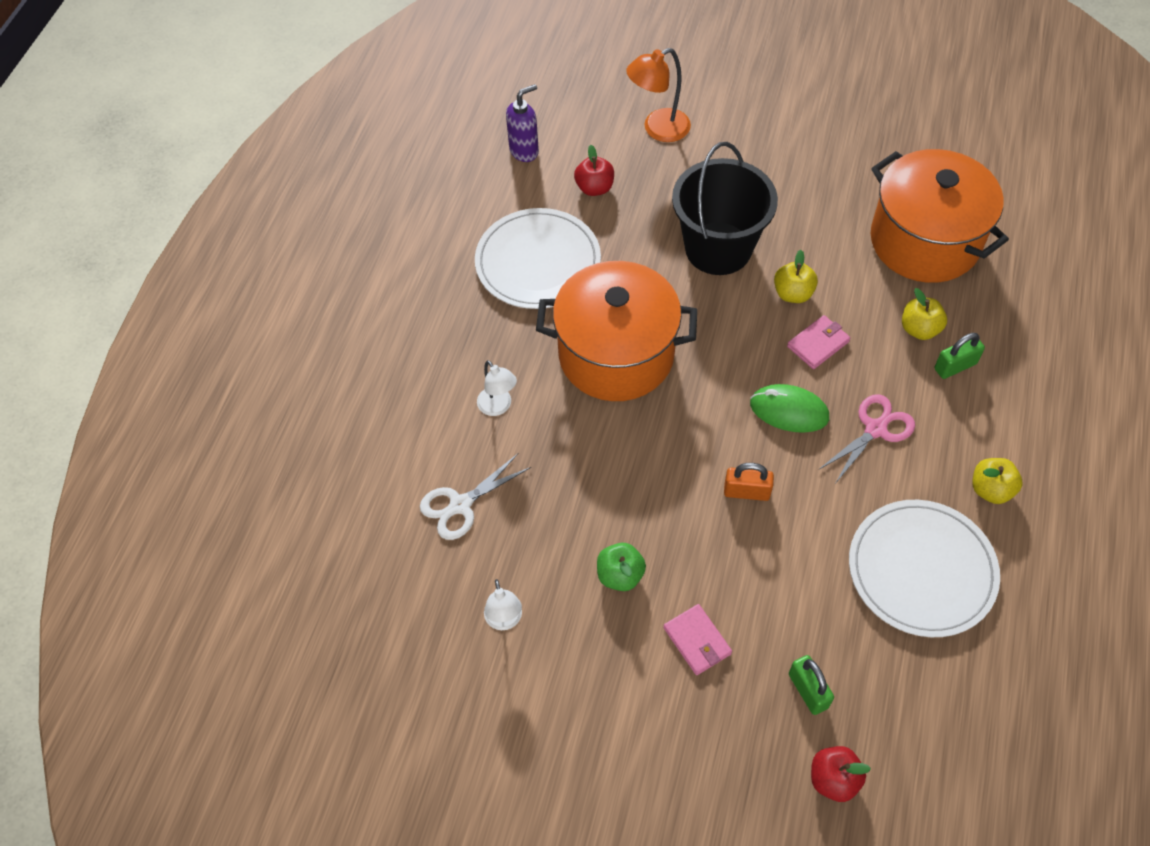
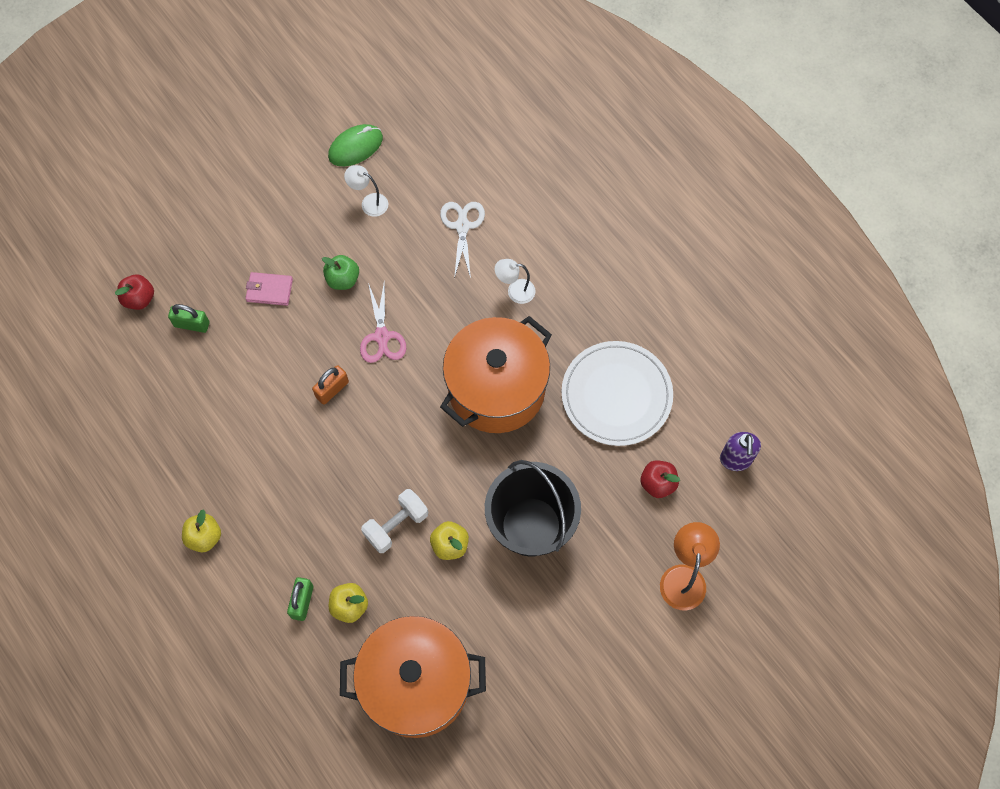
camera: 125 degrees right, 10 degrees up
green mouse [750,384,829,433] -> green mouse moved to [328,124,383,166]
pink wallet [787,315,850,369] -> white dumbbell [361,489,428,553]
pink scissors [818,394,915,484] -> pink scissors moved to [360,280,406,363]
white plate [849,500,1000,637] -> none

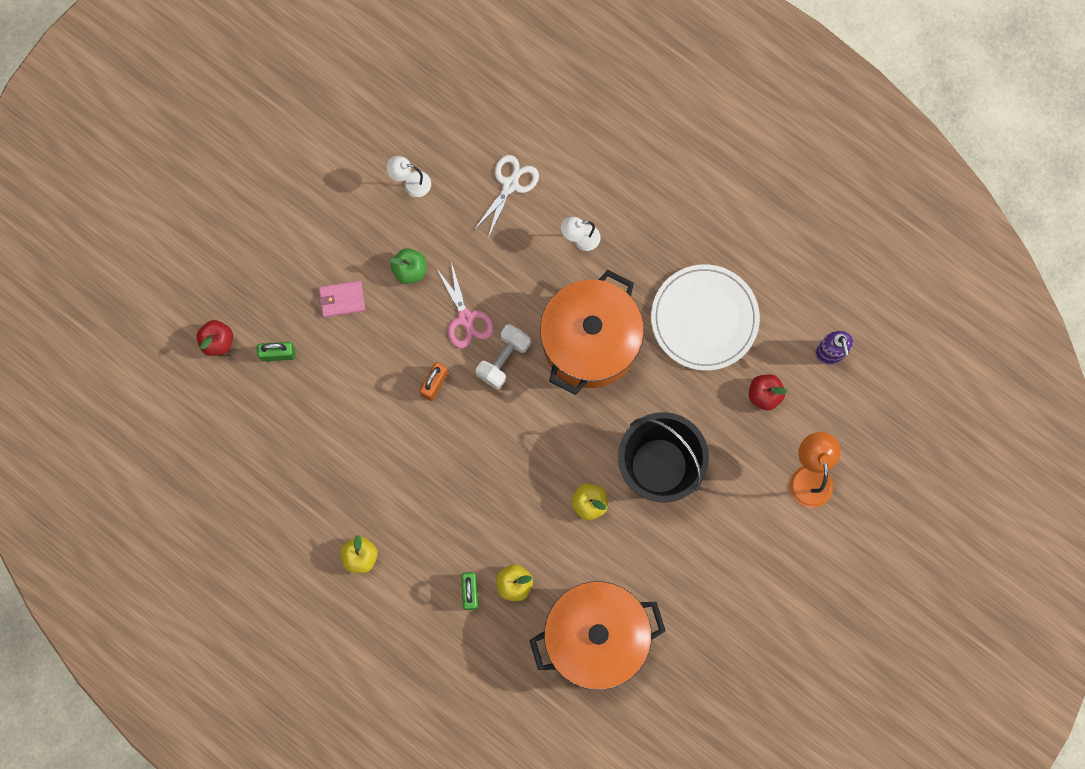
camera: 15 degrees left, 10 degrees up
green mouse [328,124,383,166] -> none
white dumbbell [361,489,428,553] -> white dumbbell moved to [476,324,531,389]
white scissors [440,202,485,279] -> white scissors turned 45 degrees clockwise [474,155,539,238]

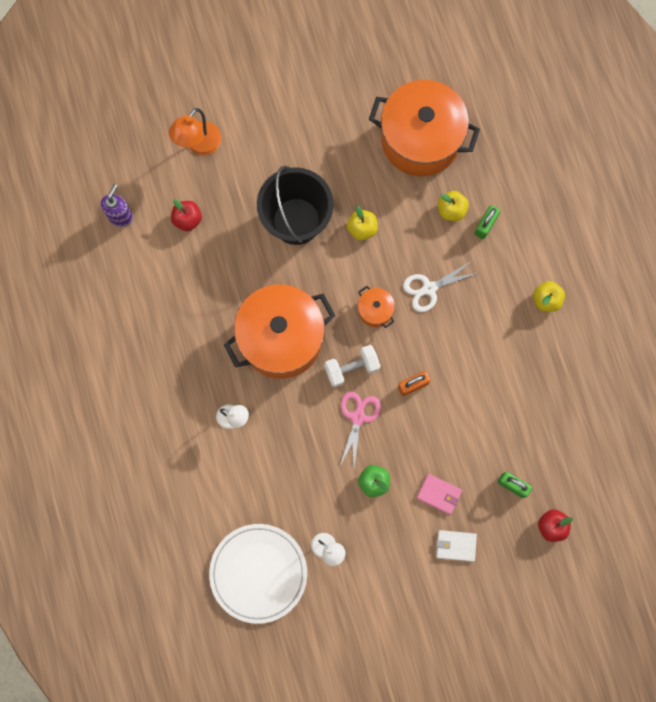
camera: 145 degrees left, 0 degrees up
white scissors [474,155,539,238] -> white scissors moved to [403,261,480,312]
white plate [651,264,760,371] -> white plate moved to [209,524,307,624]
none -> orange pot [358,286,395,328]
none -> white wallet [436,530,477,562]

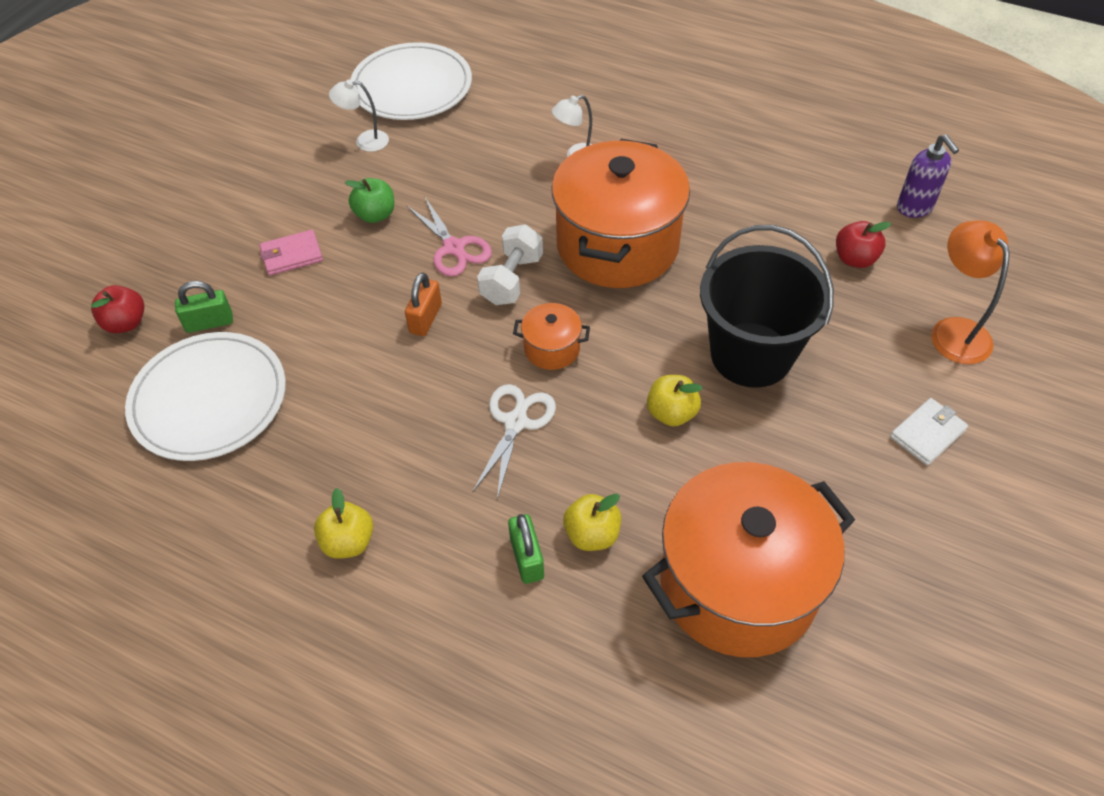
camera: 135 degrees right, 25 degrees down
white wallet [436,530,477,562] -> white wallet moved to [890,398,968,465]
none -> white plate [125,332,286,461]

